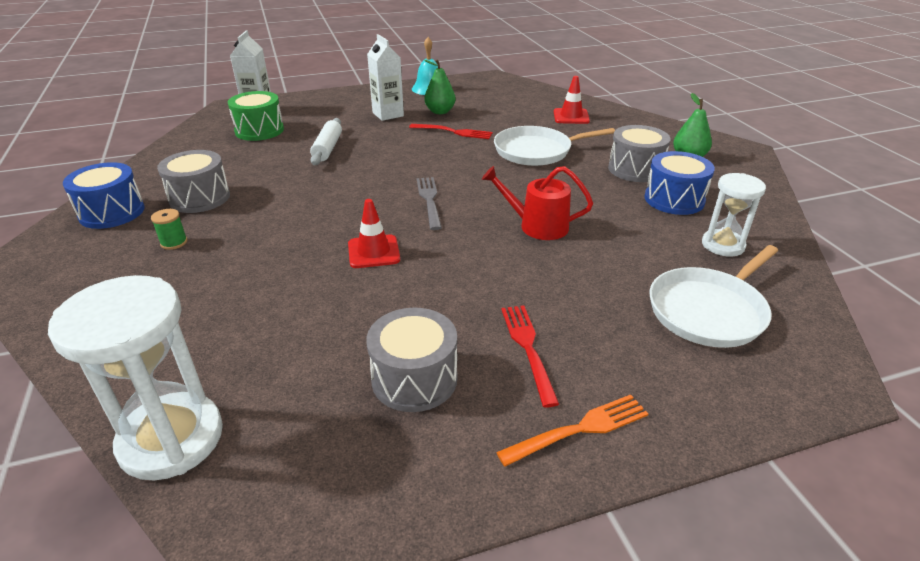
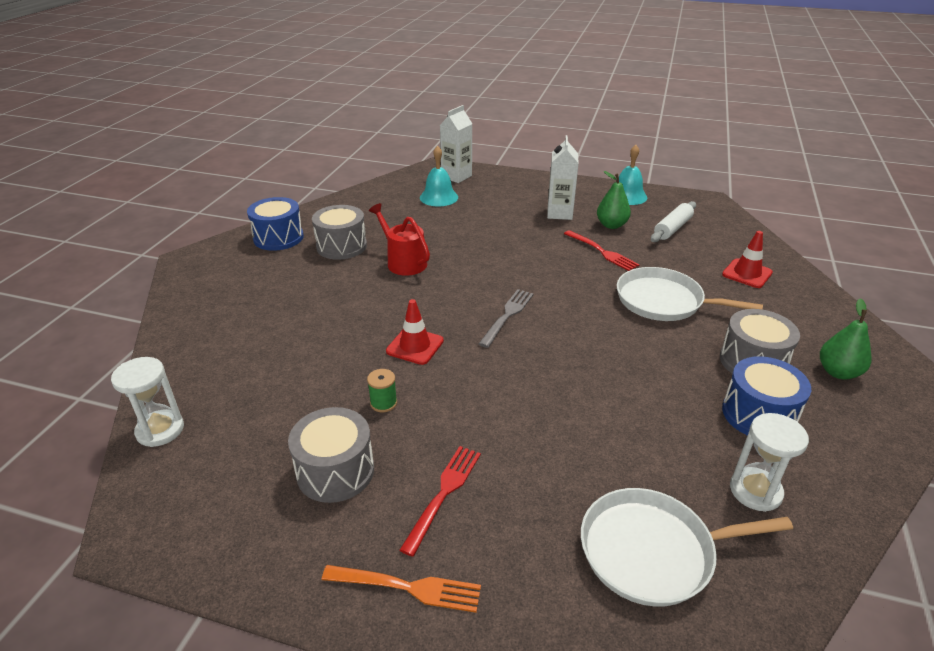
camera: 35 degrees right, 0 degrees up
white hourglass [48,275,223,481] -> white hourglass [111,357,184,447], size x0.61
green spool [151,209,187,250] -> green spool moved to [367,369,397,412]
green drum [228,91,284,141] -> turquoise bell [420,146,458,206]
white rolling pin [310,118,342,165] -> white rolling pin moved to [651,201,696,242]
red watering can [482,166,593,240] -> red watering can moved to [369,203,430,276]

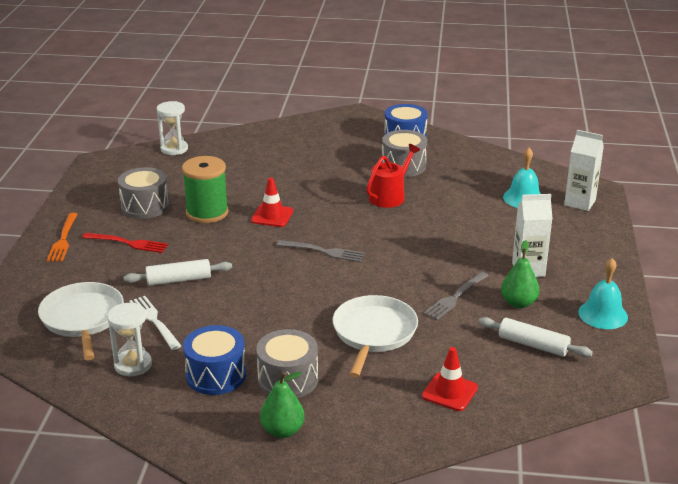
camera: 80 degrees right, 5 degrees down
green spool [367,369,397,412] -> green spool [182,156,229,223], size x2.24
red fork [564,230,640,271] -> grey fork [423,272,489,320]
none -> white rolling pin [123,259,232,286]
none -> white fork [129,296,181,350]

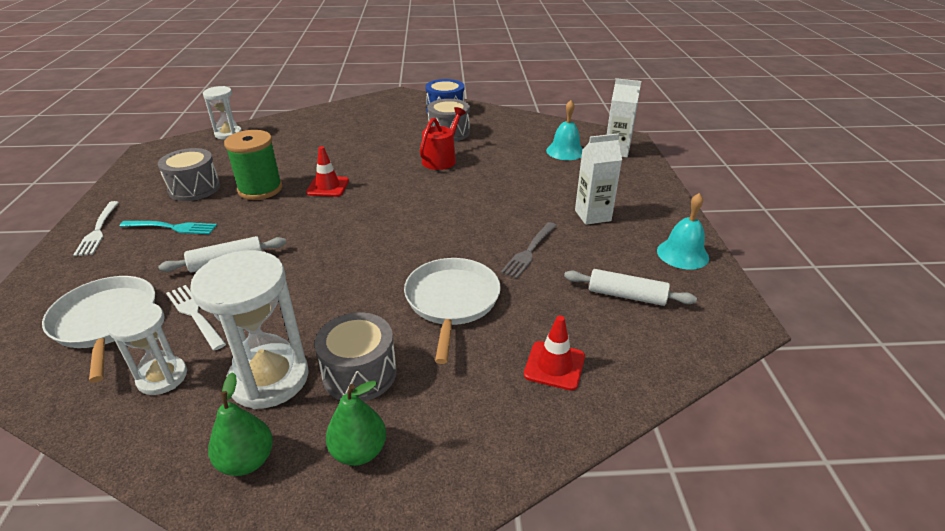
camera: 10 degrees left, 5 degrees up
orange fork [47,213,78,262] -> white fork [73,201,119,256]
red fork [82,233,168,253] -> turquoise fork [120,221,217,234]
blue drum [183,325,246,395] -> white hourglass [190,250,309,409]
grey fork [277,240,365,262] -> none
green pear [501,240,539,308] -> green pear moved to [208,372,273,476]

